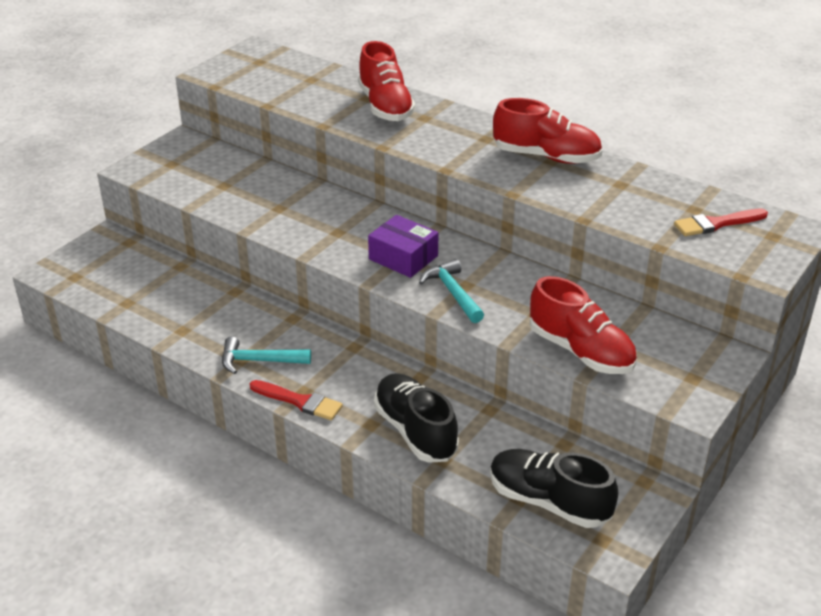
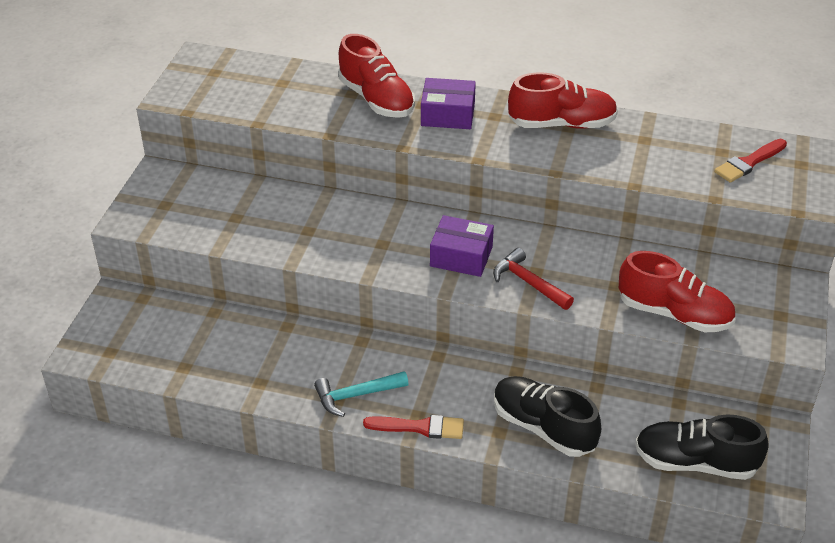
camera: 20 degrees left, 5 degrees up
turquoise hammer [419,259,484,323] -> red hammer [493,248,574,310]
none -> purple box [421,78,476,129]

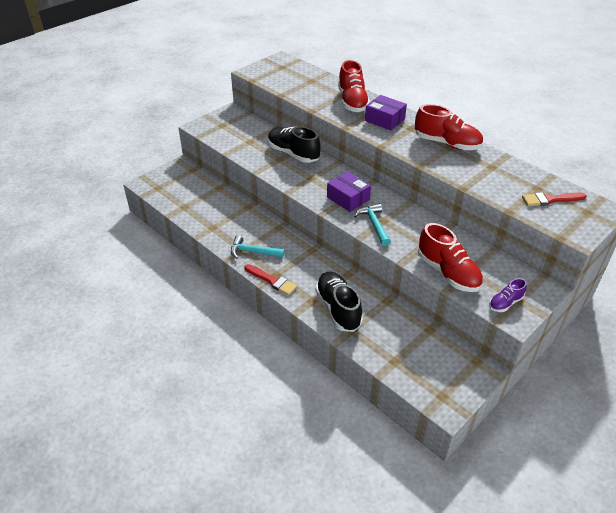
camera: 30 degrees right, 0 degrees up
red hammer [493,248,574,310] -> turquoise hammer [354,203,391,246]
black shoe [635,414,769,480] -> black shoe moved to [268,126,321,163]
none -> purple shoe [489,278,527,312]

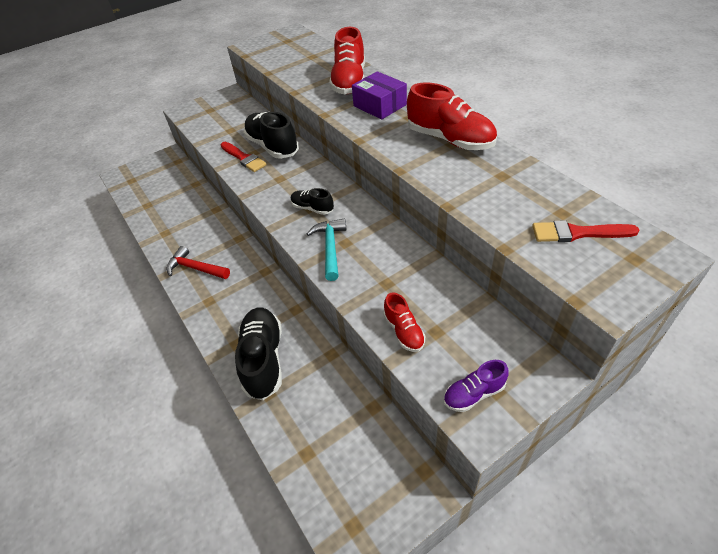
camera: 15 degrees right, 5 degrees up
turquoise hammer [231,235,285,259] -> red hammer [166,246,230,279]
red brush [244,264,297,295] -> red brush moved to [221,142,267,172]
purple box [327,171,371,212] -> black shoe [291,188,334,215]
red shoe [418,223,483,292] -> red shoe [383,292,426,352], size x0.53

